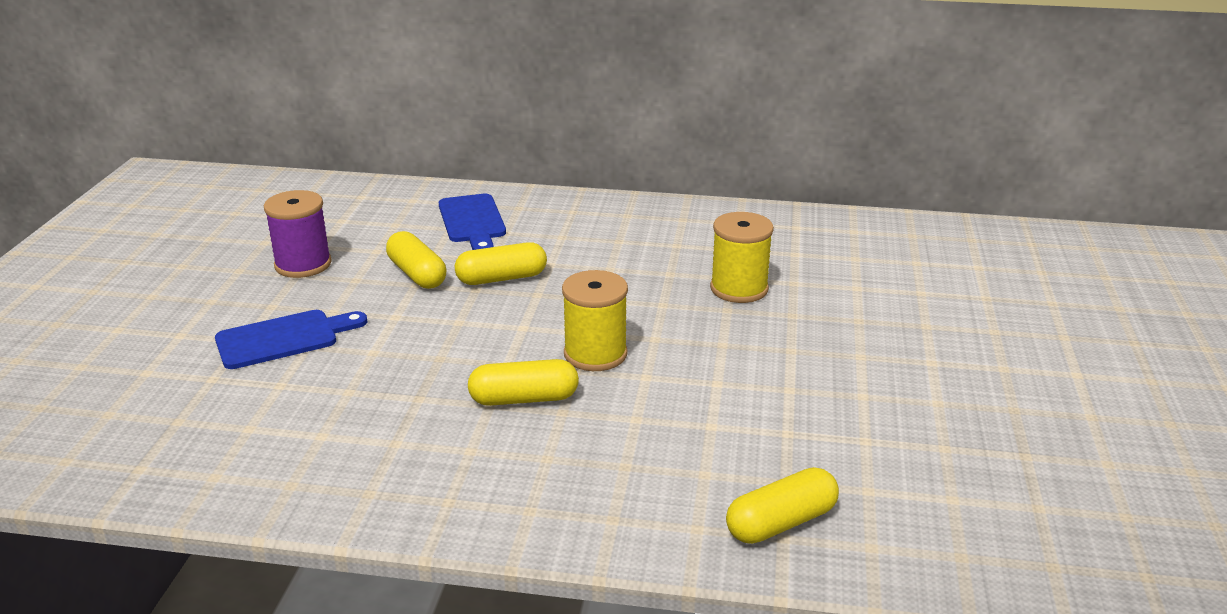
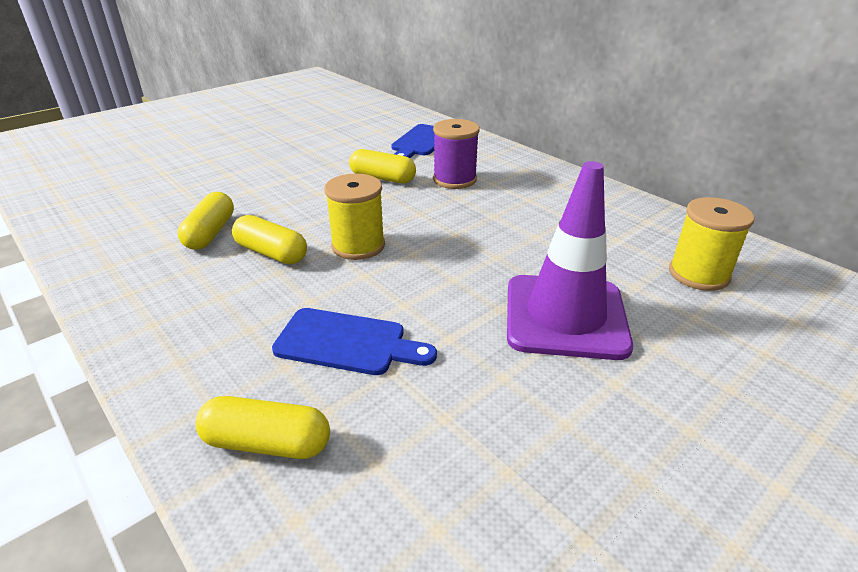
camera: 40 degrees right, 5 degrees up
blue cutting board [215,310,368,369] -> blue cutting board moved to [272,308,437,375]
purple spool [264,190,332,278] -> purple spool moved to [433,119,480,189]
yellow capsule [386,231,446,289] -> yellow capsule moved to [178,192,234,250]
yellow spool [710,212,774,303] -> yellow spool moved to [669,197,754,291]
none -> purple traffic cone [507,161,633,360]

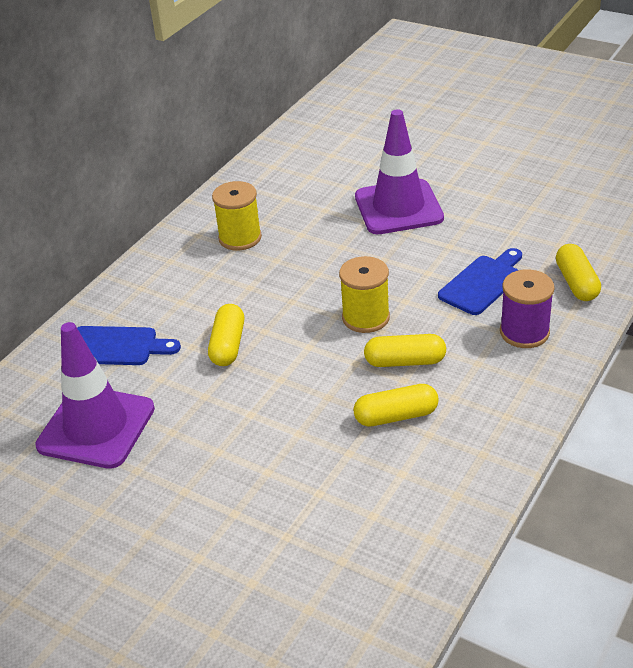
camera: 105 degrees left, 5 degrees up
yellow capsule [232,215,307,264] -> yellow capsule turned 75 degrees clockwise [364,334,446,367]
blue cutting board [272,308,437,375] -> blue cutting board turned 45 degrees clockwise [438,248,522,315]
purple spool [433,119,480,189] -> purple spool moved to [500,269,555,348]
yellow spool [669,197,754,291] -> yellow spool moved to [212,181,262,251]
none -> purple traffic cone [35,322,155,469]

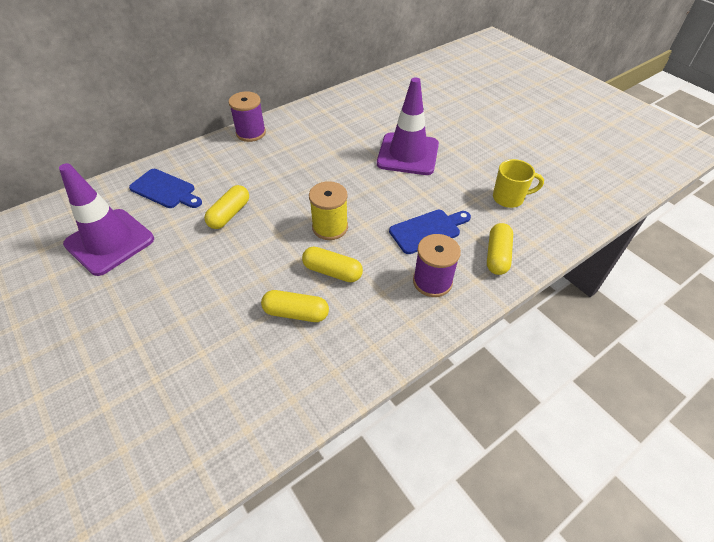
camera: 20 degrees right, 10 degrees up
yellow spool [212,181,262,251] -> none
none -> purple spool [229,91,266,142]
none -> yellow mug [493,159,544,208]

